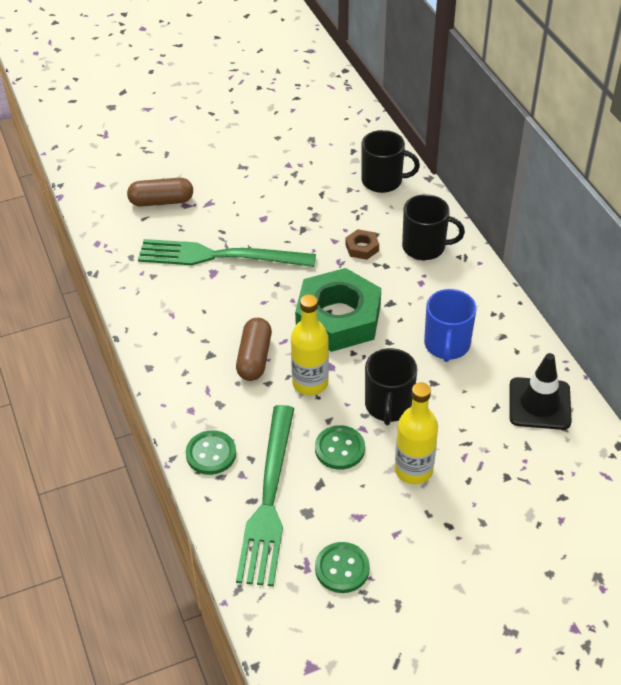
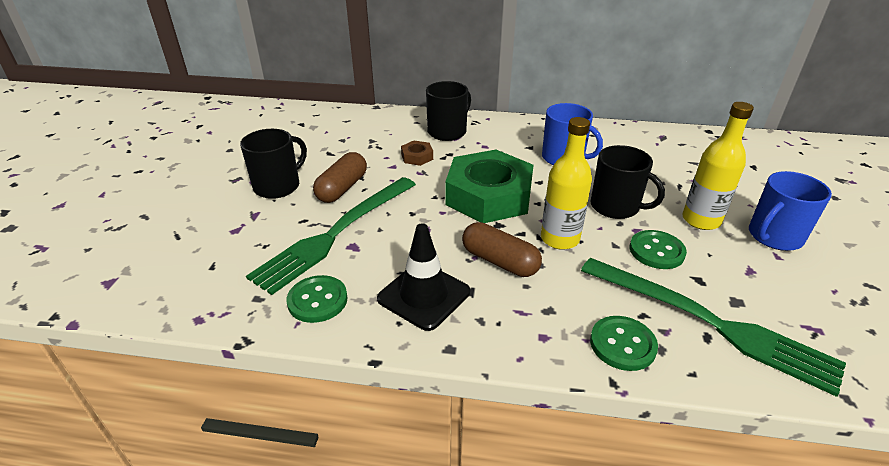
camera: 60 degrees left, 10 degrees down
brown capsule [127,178,193,207] -> brown capsule moved to [313,152,367,203]
green button [315,542,370,593] -> green button moved to [286,275,348,323]
black mug [361,130,420,193] -> black mug moved to [240,129,307,199]
black traffic cone [509,353,572,430] -> black traffic cone moved to [377,223,470,331]
none -> blue mug [749,171,832,251]

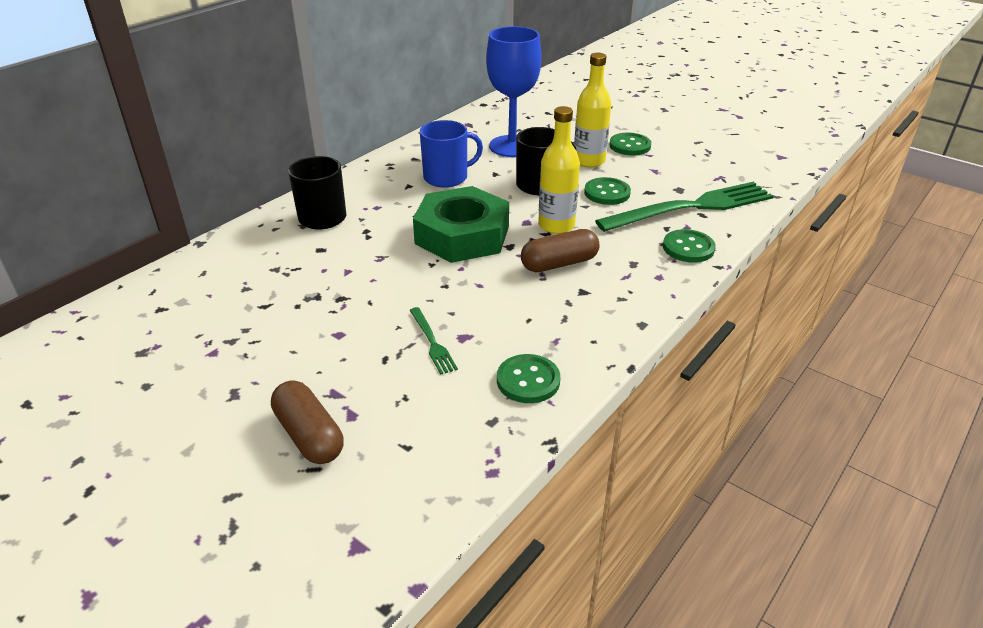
camera: 60 degrees left, 0 degrees up
black mug [240,129,307,199] -> none
green fork [246,177,416,295] -> green fork [410,307,458,375], size x0.43
brown capsule [313,152,367,203] -> brown capsule moved to [271,381,344,464]
black traffic cone [377,223,470,331] -> none
brown nut [401,141,433,166] -> none
blue mug [749,171,832,251] -> green button [609,133,651,156]
none -> blue goblet [486,26,542,157]

